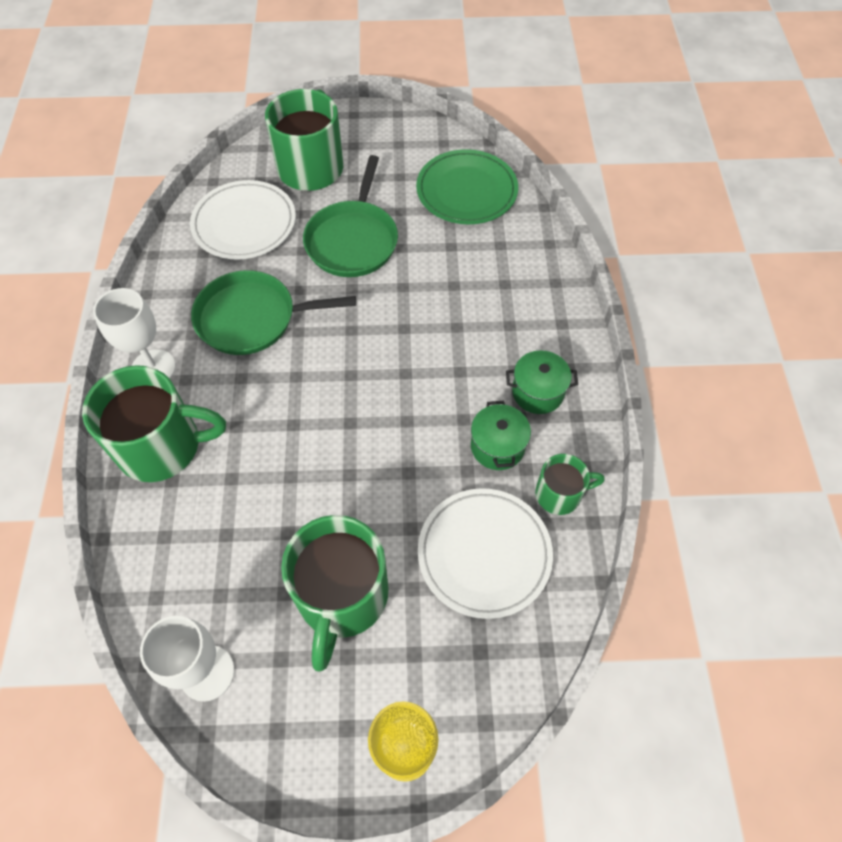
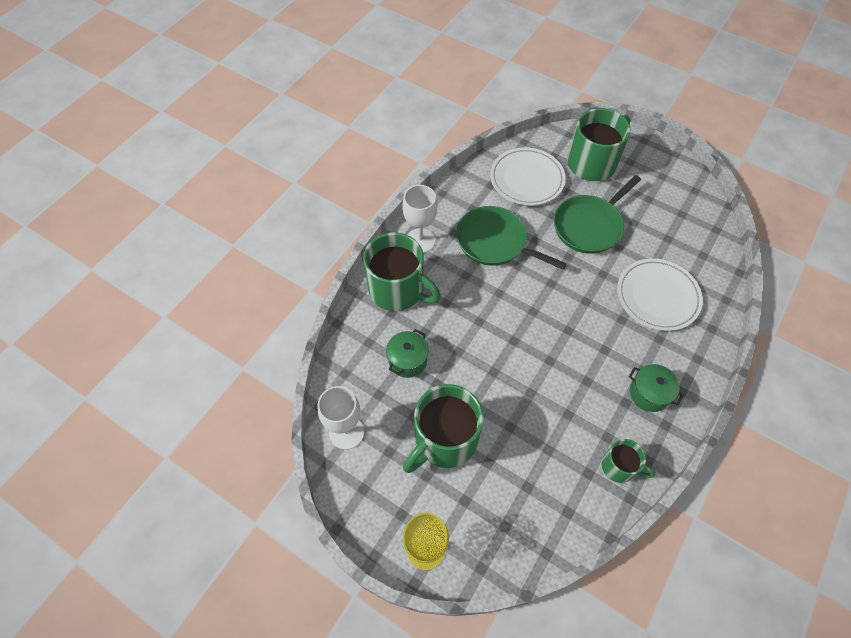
camera: 35 degrees right, 0 degrees up
green plate [416,149,518,224] -> none
white plate [418,488,553,619] -> white plate moved to [617,258,703,331]
green pot [471,401,531,470] -> green pot moved to [386,329,429,378]

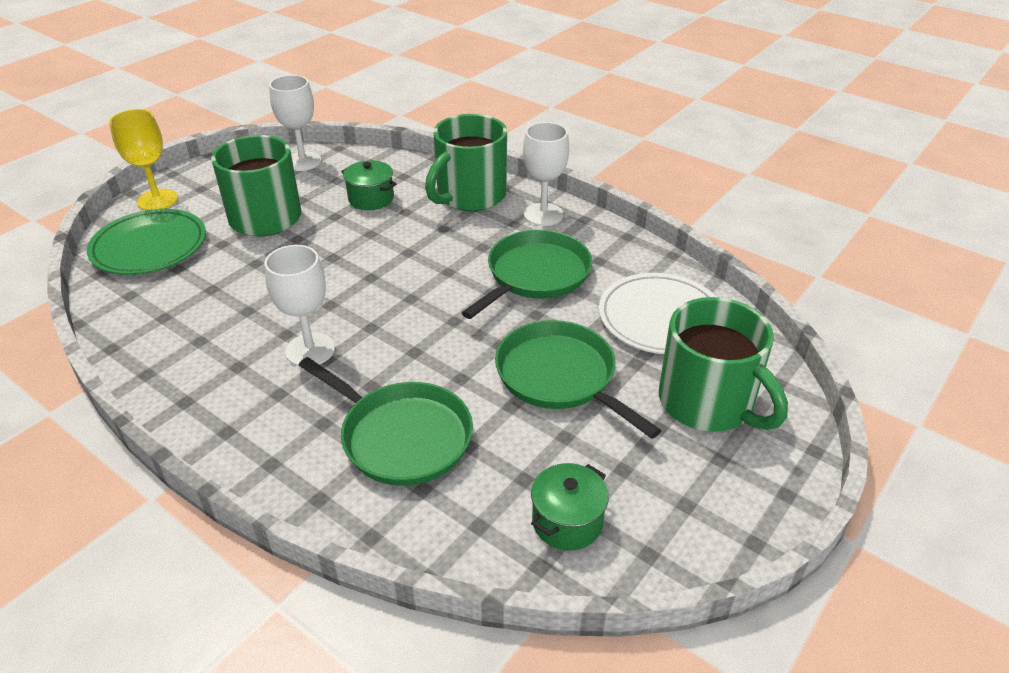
camera: 95 degrees right, 20 degrees down
green mug [602,439,655,483] -> none
white plate [617,258,703,331] -> green pan [299,357,473,486]
green pot [629,364,684,412] -> green pot moved to [531,463,609,550]
none -> green plate [87,209,206,275]
none -> white goblet [265,245,335,366]

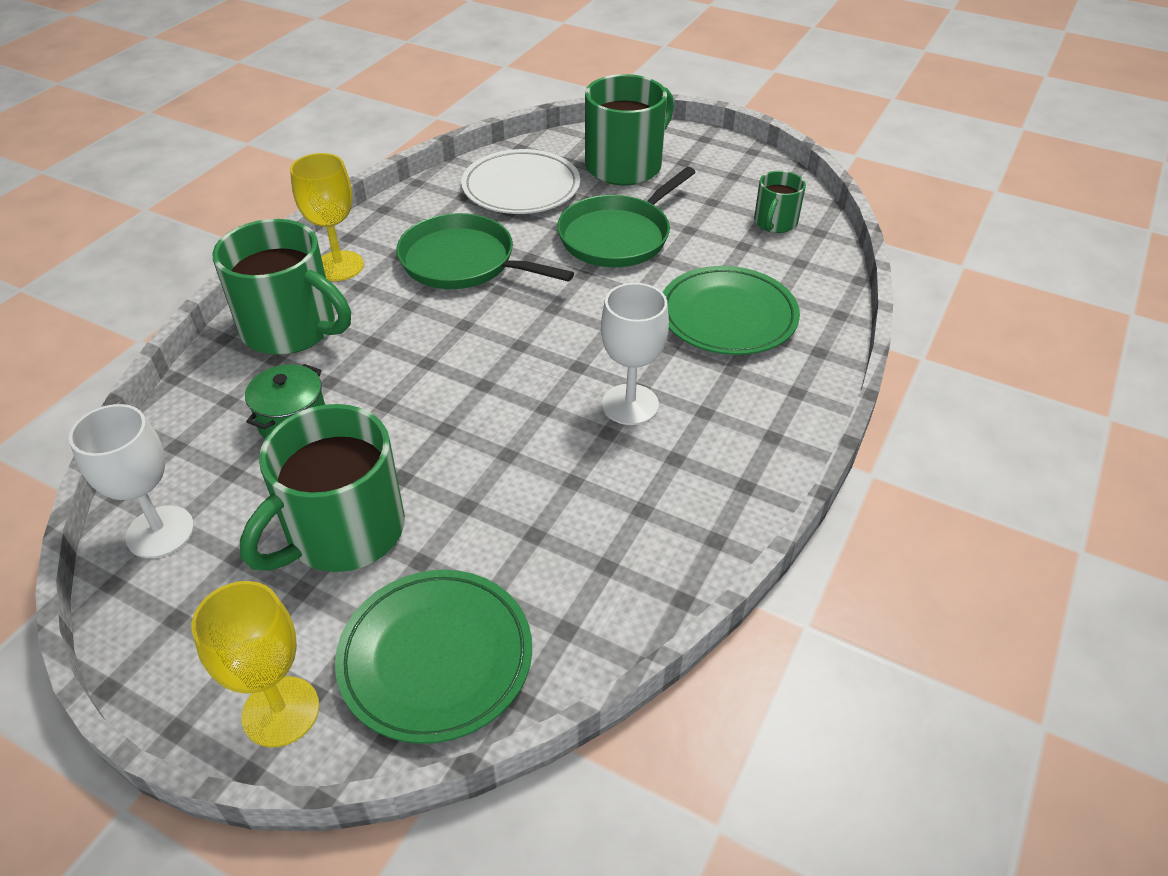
camera: 100 degrees left, 5 degrees up
green pan [299,357,473,486] -> green plate [663,266,800,355]
white goblet [523,122,569,226] -> yellow goblet [290,153,364,281]
green pot [531,463,609,550] -> green mug [754,171,806,233]

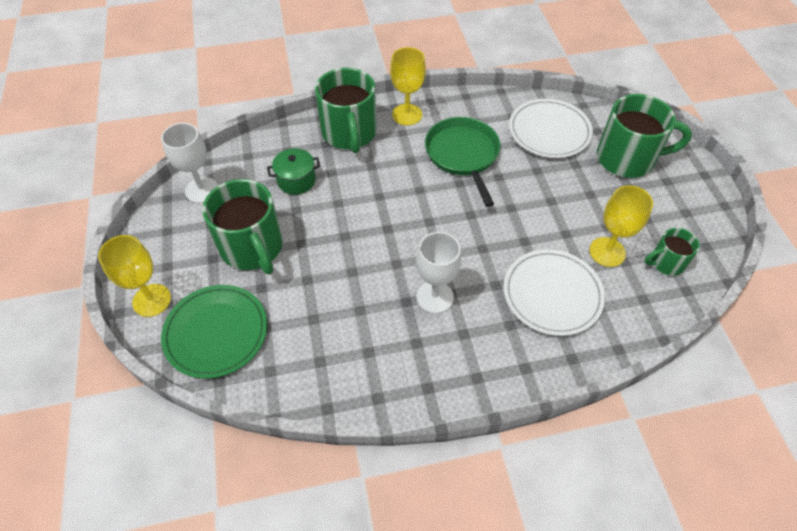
camera: 50 degrees right, 10 degrees up
green mug [240,404,405,572] -> green mug turned 120 degrees counterclockwise [202,179,283,274]
green pan [557,167,696,267] -> none
green plate [663,266,800,355] -> white plate [503,249,605,336]
none -> yellow goblet [589,185,653,267]

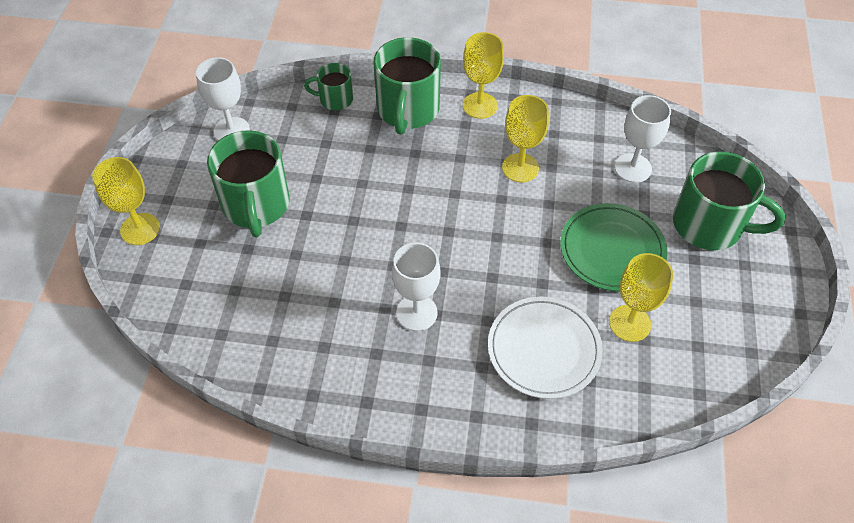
camera: 20 degrees right, 0 degrees up
green plate [161,285,267,379] -> green plate moved to [560,203,667,291]
green pot [267,148,320,195] -> none
green pan [425,117,501,207] -> yellow goblet [502,95,549,182]
white plate [509,99,593,158] -> white goblet [615,95,671,183]
green mug [644,228,700,276] -> green mug moved to [304,63,353,110]

